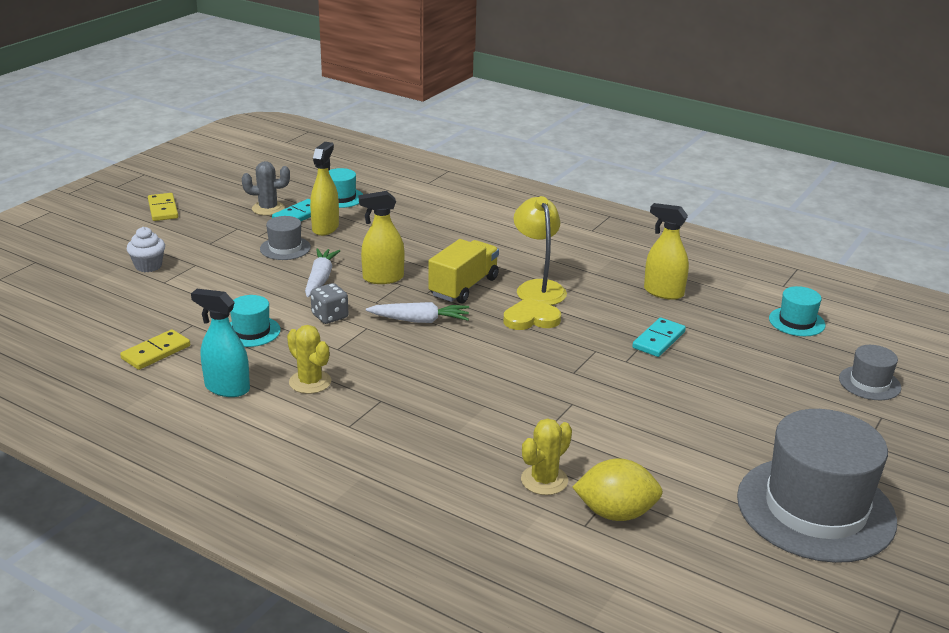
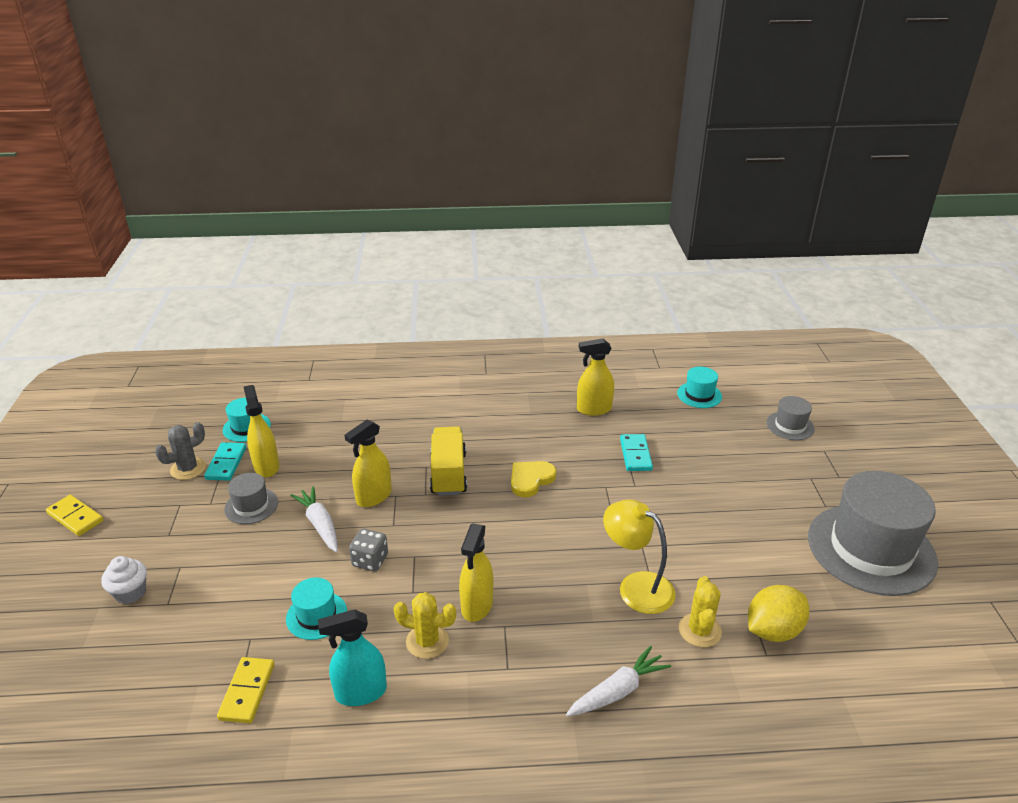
camera: 35 degrees left, 5 degrees up
white carrot [366,302,469,323] -> white carrot moved to [566,646,671,716]
yellow lamp [514,196,567,305] -> yellow lamp moved to [603,499,676,614]
none -> yellow spray bottle [459,523,493,622]

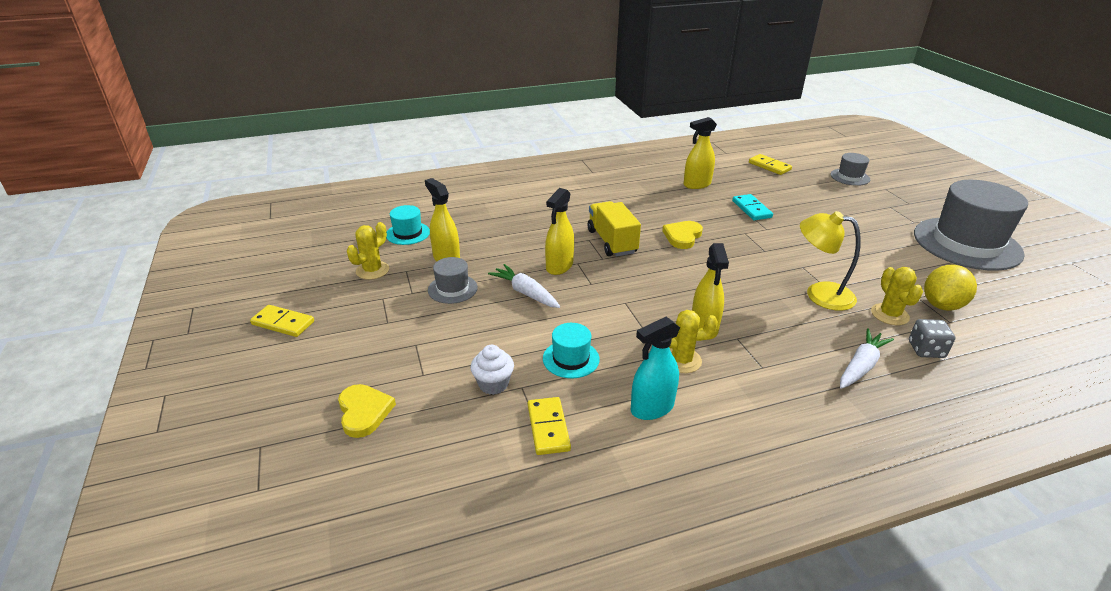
camera: 15 degrees left, 0 degrees up
white cupcake [101,556,147,604] -> white cupcake moved to [470,345,514,395]
grey cactus [155,422,206,480] -> yellow cactus [347,222,389,280]
turquoise domino [204,442,246,481] -> none
grey dice [349,529,388,571] -> grey dice moved to [909,319,955,358]
turquoise hat [677,367,722,408] -> yellow domino [749,154,792,175]
none -> yellow heart [338,384,396,438]

